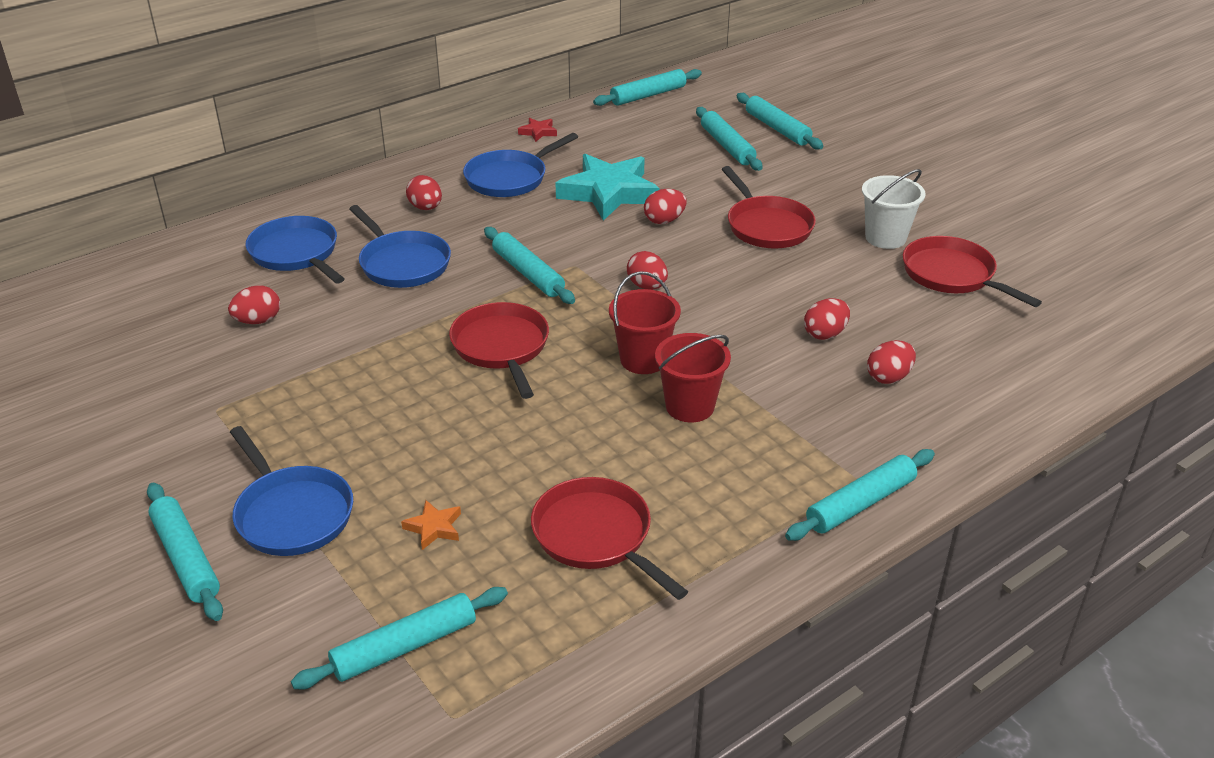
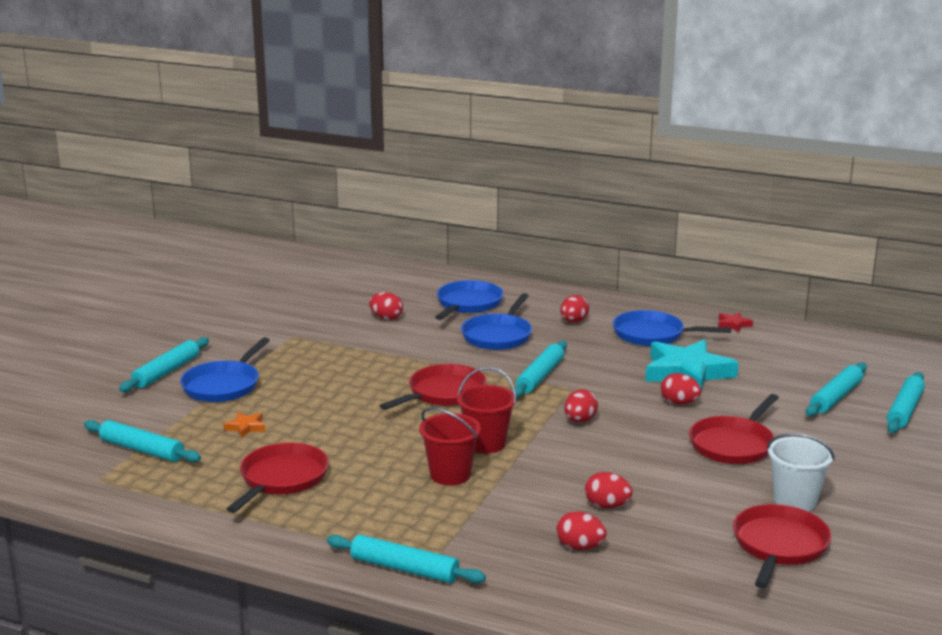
camera: 60 degrees right, 15 degrees down
turquoise rolling pin [593,69,702,106] -> none

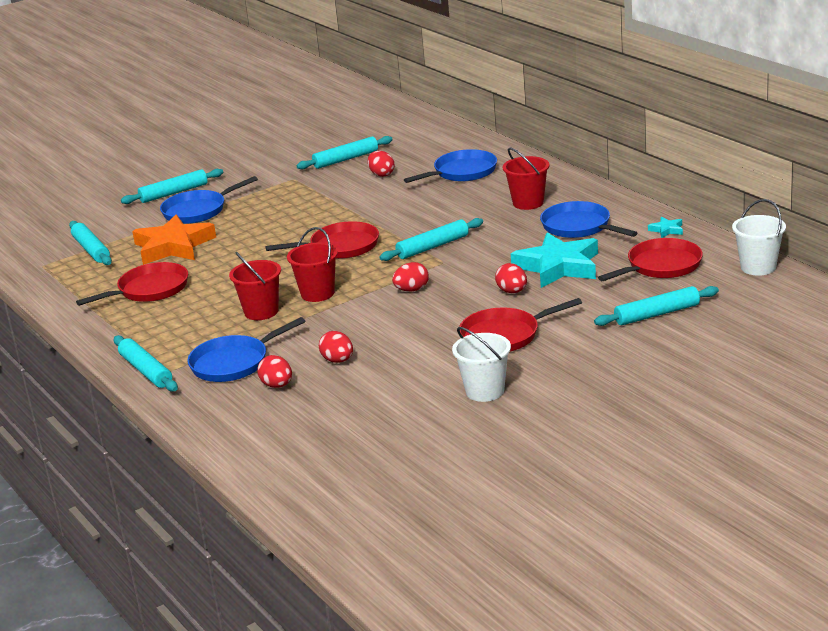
camera: 35 degrees right, 5 degrees up
orange star [224,412,265,438] -> orange star [132,215,216,265], size x2.42
blue pan [461,293,532,350] -> blue pan moved to [187,317,305,382]
red egg [560,295,589,323] -> red bucket [503,148,550,210]
red star [718,312,753,332] -> turquoise star [648,217,683,238]
red pan [733,504,832,588] -> red pan moved to [598,238,703,281]
turquoise rolling pin [887,372,925,433] -> turquoise rolling pin moved to [296,136,393,169]
none -> white bucket [732,199,786,276]

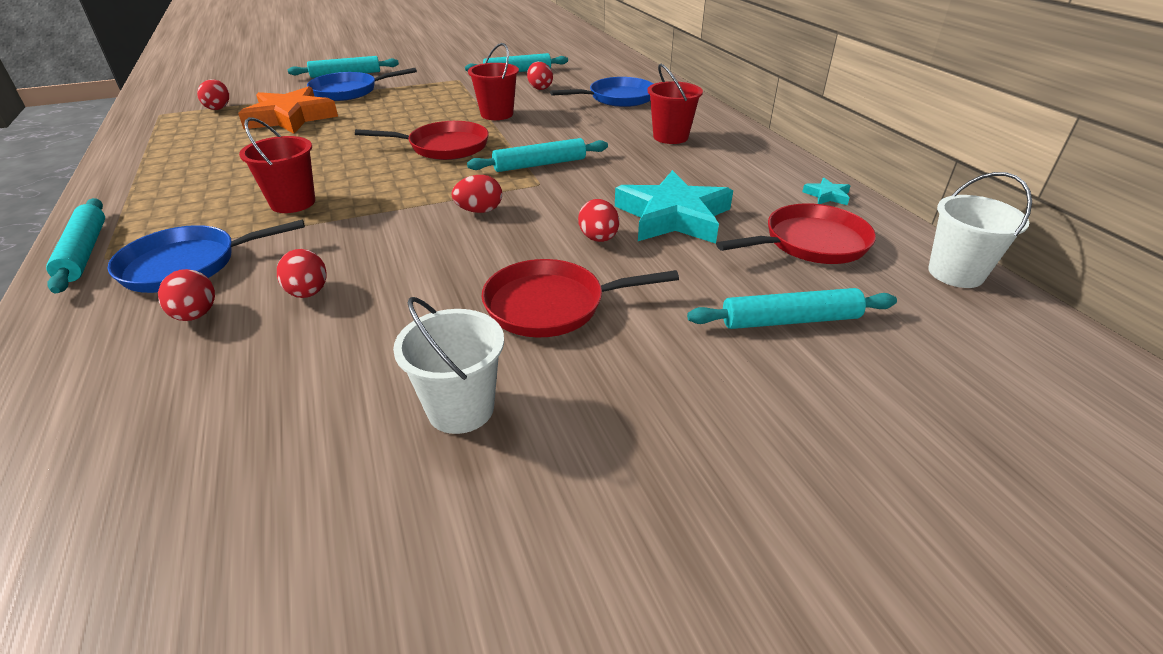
camera: 10 degrees right, 10 degrees up
turquoise rolling pin [69,221,112,265] -> red egg [197,79,229,110]
red pan [76,262,188,306] -> none
red bucket [287,227,338,302] -> red bucket moved to [468,43,519,120]
blue pan [540,201,637,238] -> none

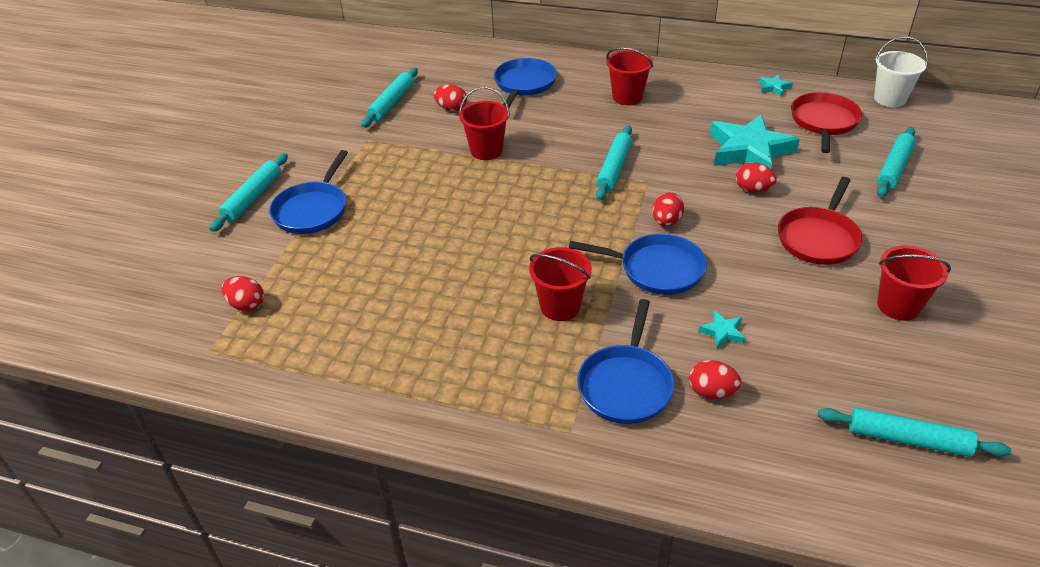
camera: 50 degrees left, 5 degrees up
turquoise rolling pin [46,198,105,293] -> turquoise rolling pin moved to [818,408,1011,457]
orange star [238,86,338,134] -> none
red egg [277,249,327,298] -> turquoise star [698,310,745,349]
red pan [355,121,489,160] -> none
white bucket [393,297,504,434] -> red bucket [877,245,951,321]
none -> blue pan [569,234,707,295]

